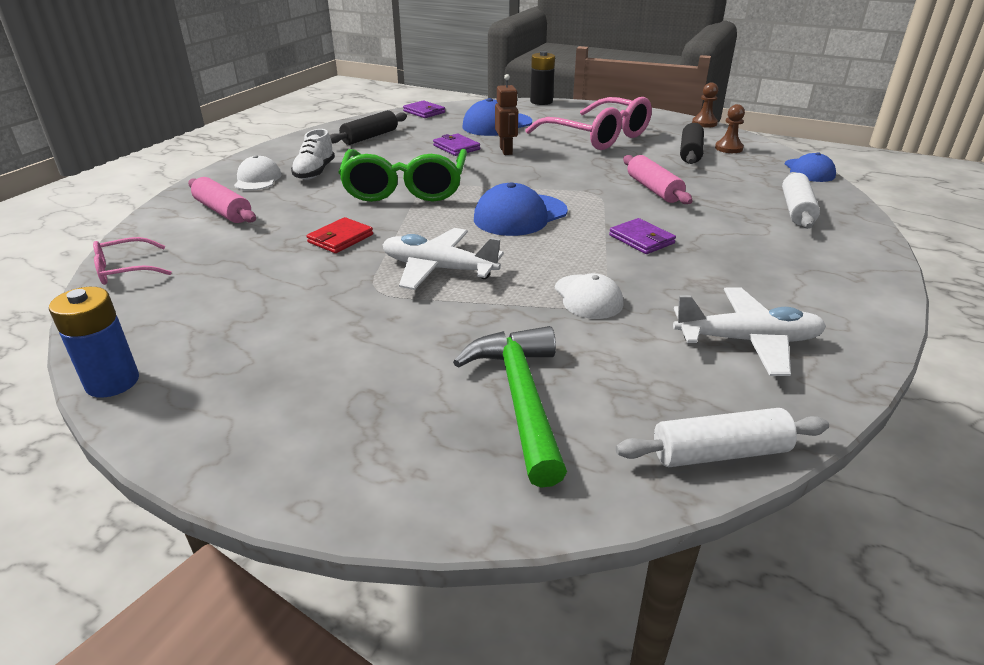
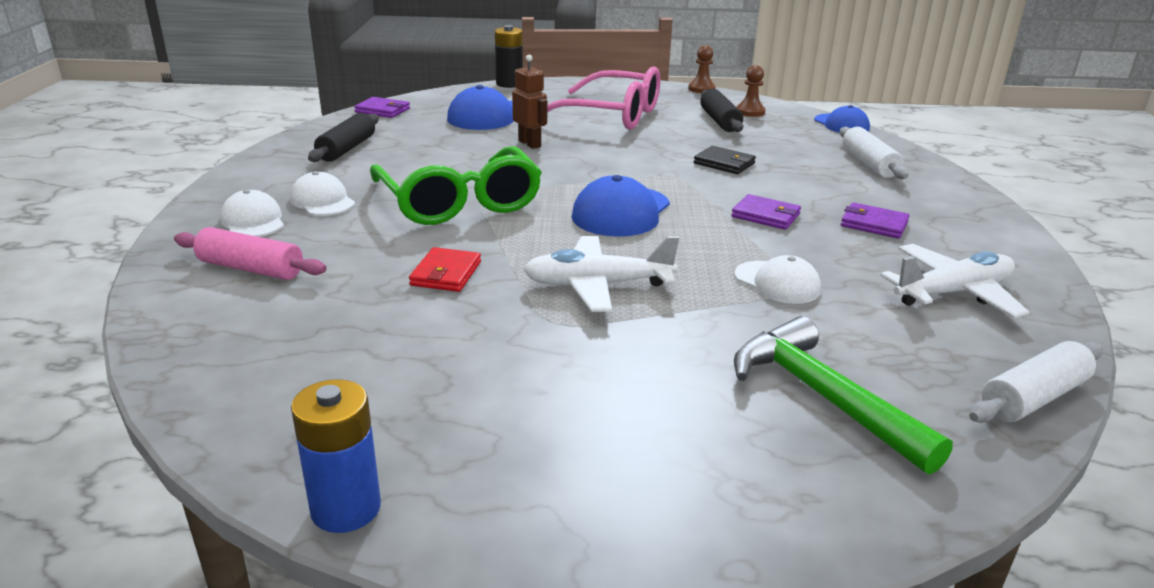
camera: 25 degrees left, 5 degrees down
pink glasses [93,237,172,285] -> none
white shoe [291,129,335,180] -> white cap [290,171,355,216]
purple wallet [433,134,480,156] -> purple wallet moved to [841,202,910,239]
pink rolling pin [623,155,693,204] -> black wallet [694,146,756,174]

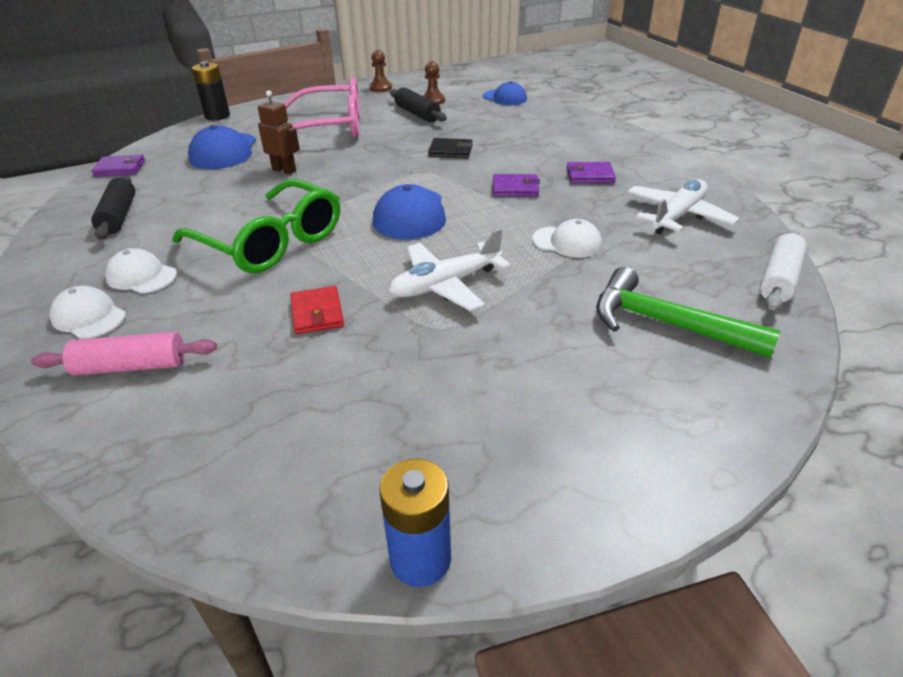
camera: 25 degrees left, 10 degrees up
white rolling pin [840,127,909,179] -> none

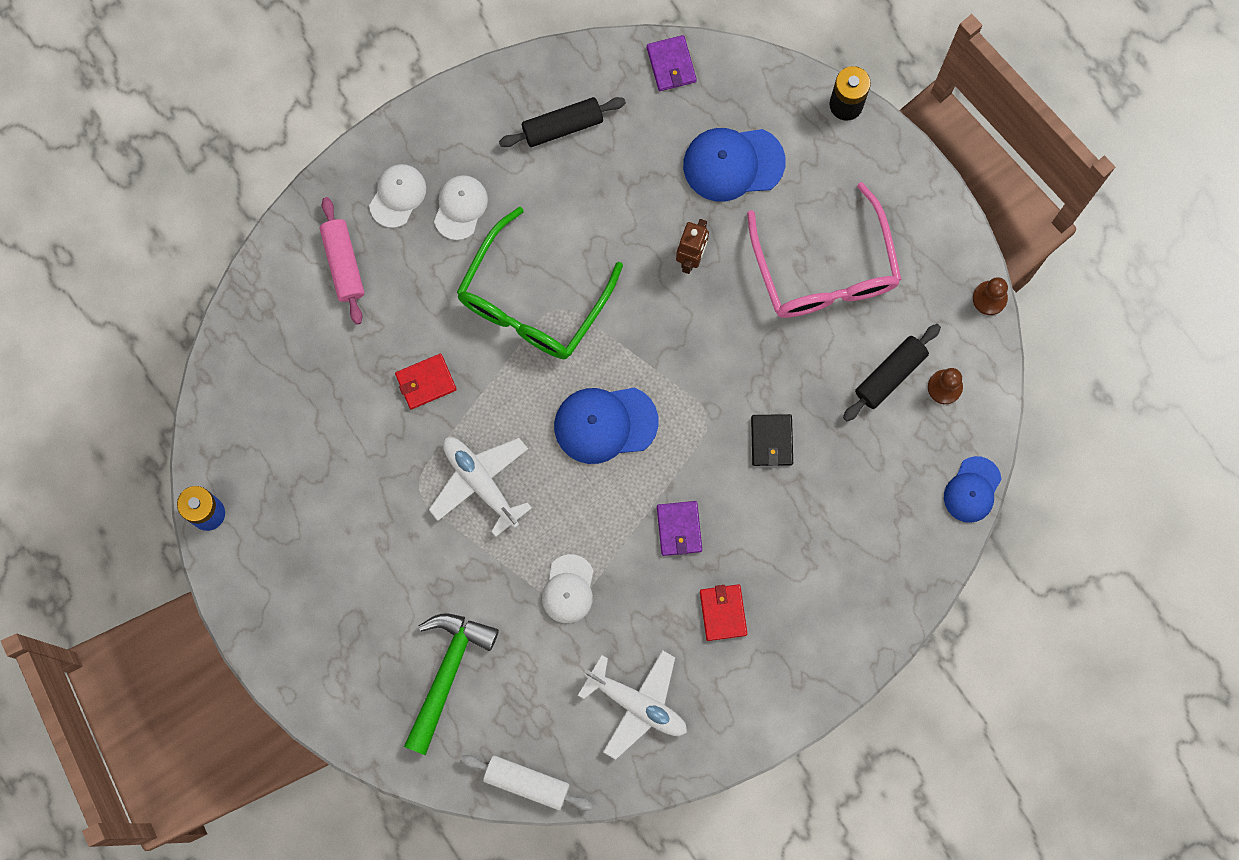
camera: 80 degrees right, 40 degrees up
purple wallet [567,162,616,183] -> red wallet [700,584,747,641]

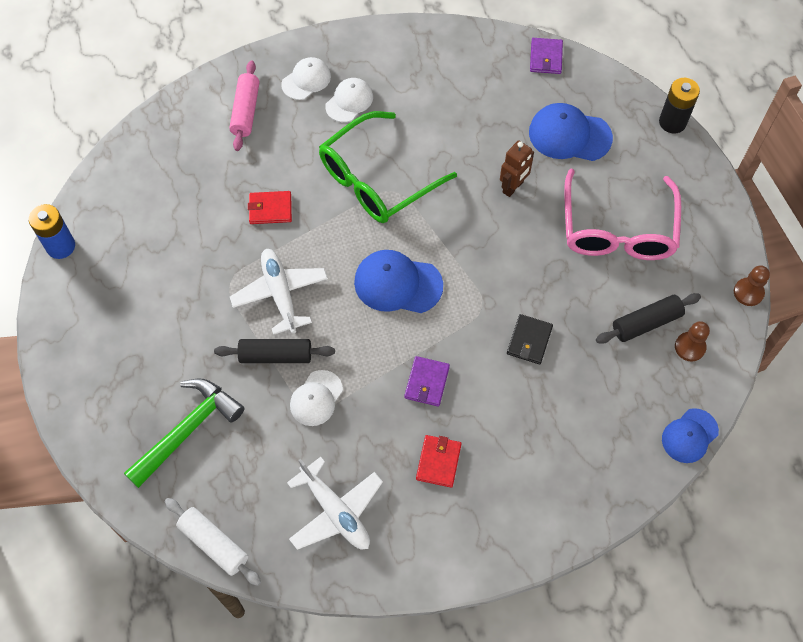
camera: 20 degrees right, 15 degrees down
black rolling pin [499,97,626,147] -> black rolling pin moved to [214,339,335,363]

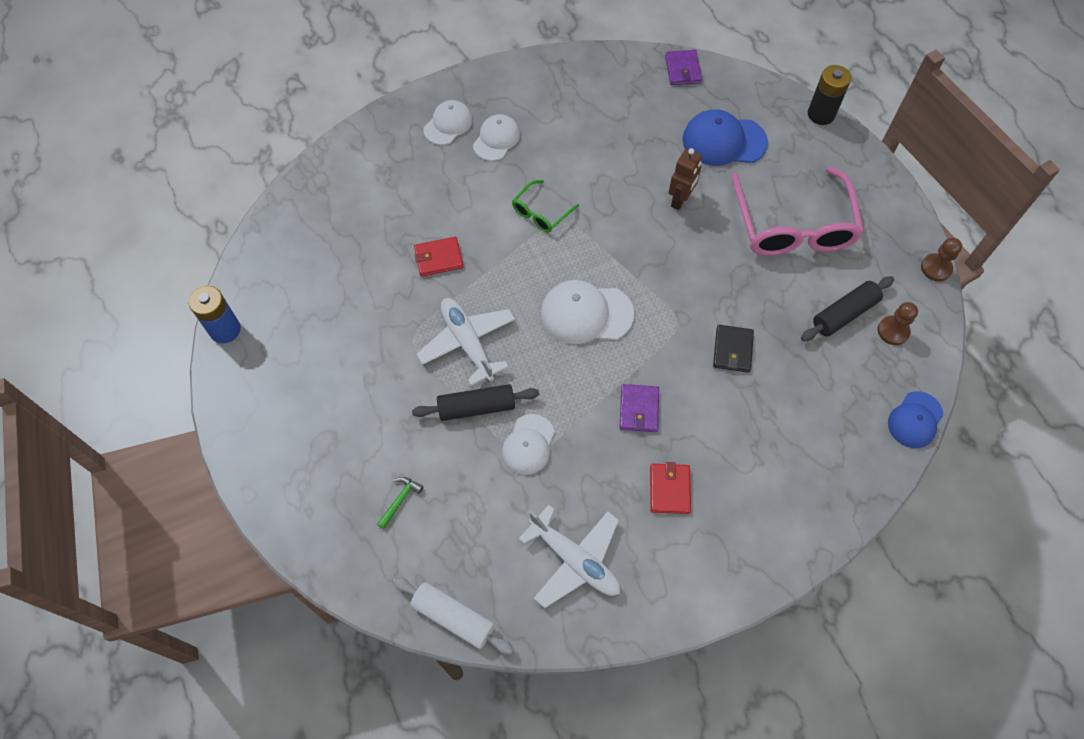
camera: 10 degrees left, 0 degrees up
green hammer [124,379,244,488] -> green hammer [377,477,424,529], size x0.41
pink rolling pin [229,61,259,151] -> none
green glasses [319,111,457,223] -> green glasses [512,180,579,233], size x0.47
blue cap [354,250,443,313] -> white cap [541,280,634,344]

